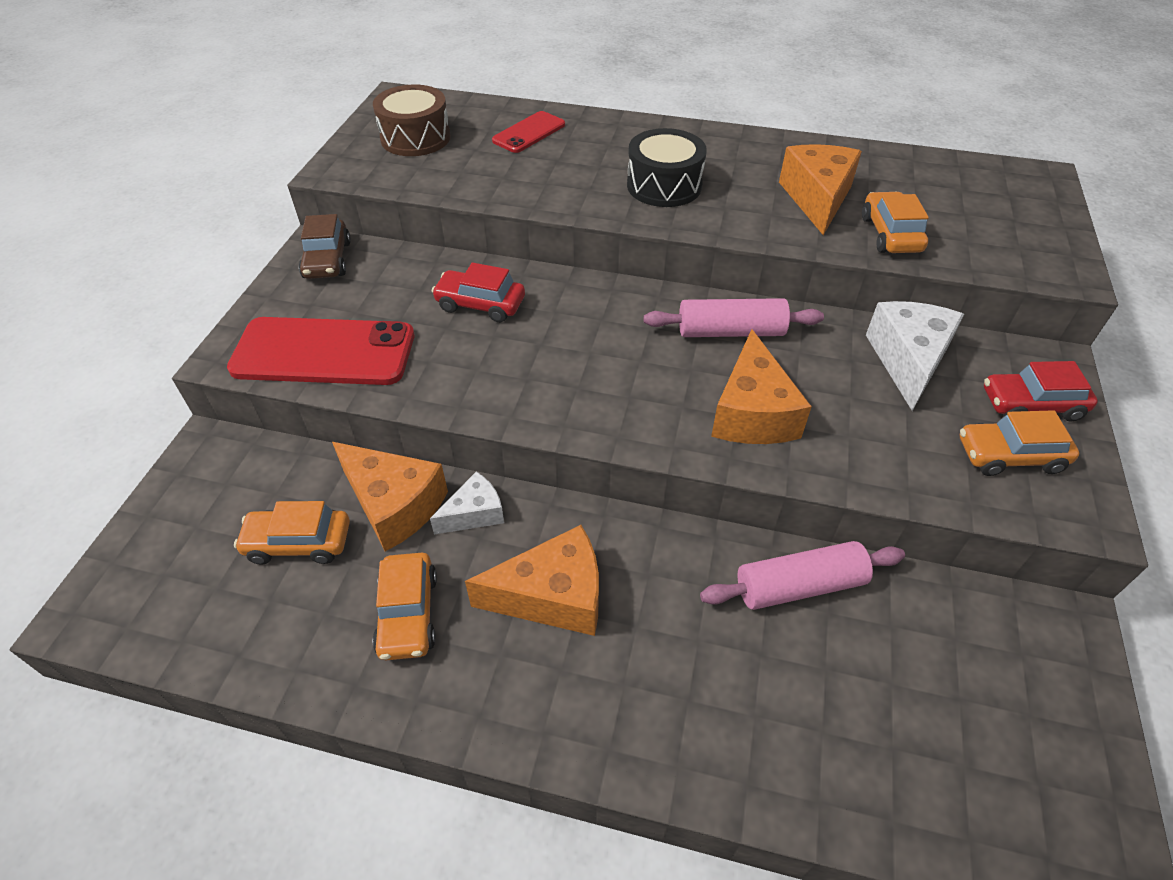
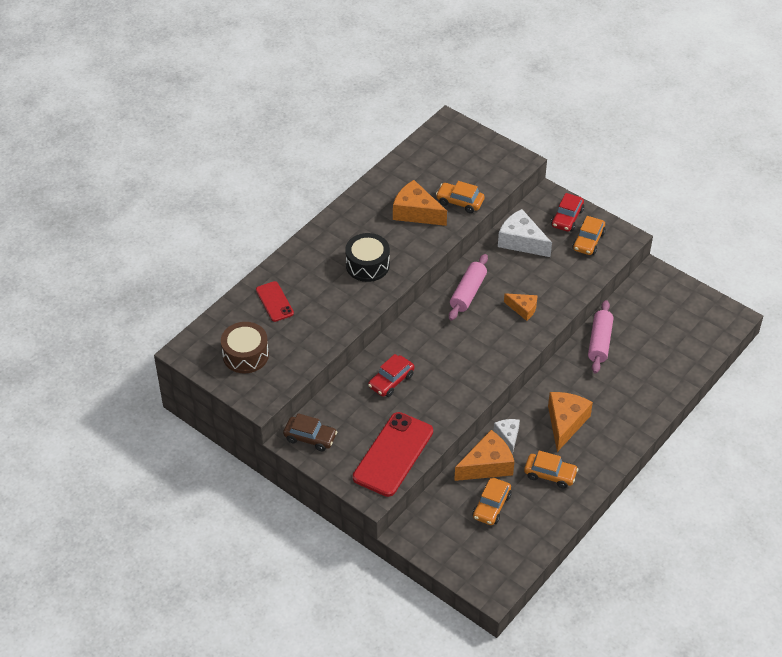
camera: 65 degrees left, 0 degrees up
orange cheese [711,329,812,444] -> orange cheese [504,293,538,321], size x0.59

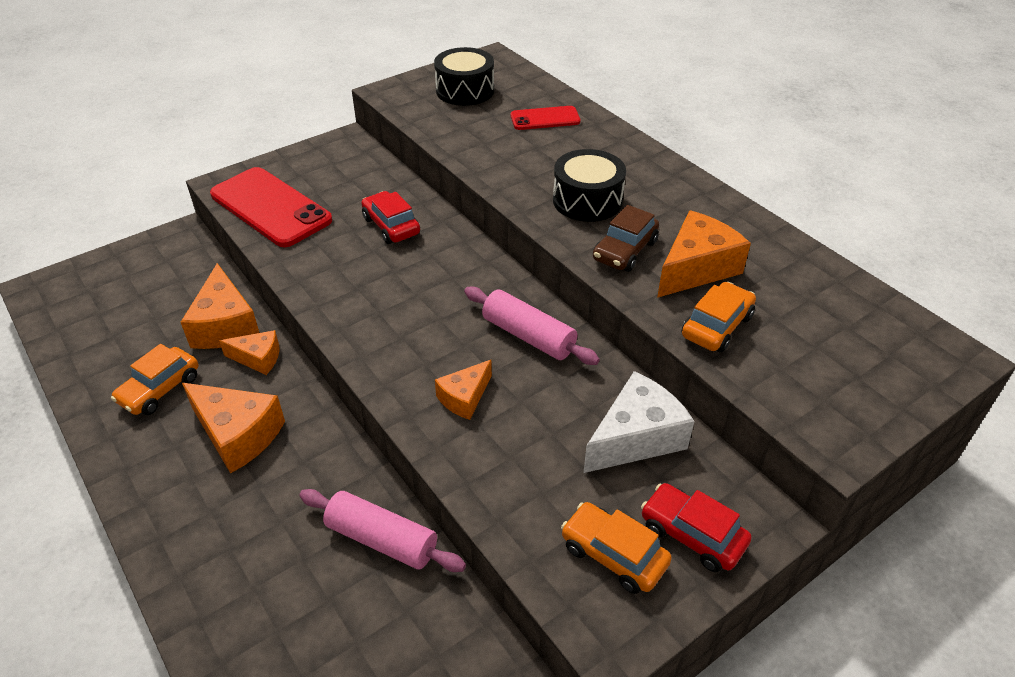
camera: 105 degrees right, 5 degrees down
brown drum [221,322,269,373] -> black drum [434,47,494,106]
brown car [283,413,337,451] -> brown car moved to [593,205,659,272]
orange car [473,478,511,525] -> none
white cheese [493,419,520,455] -> orange cheese [219,330,279,375]

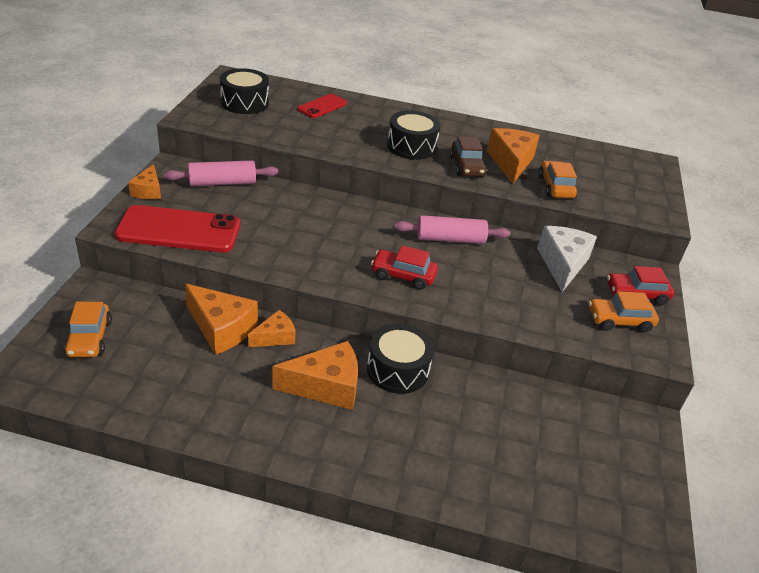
camera: 45 degrees left, 5 degrees down
orange car [111,344,199,415] -> orange car moved to [64,302,112,357]
pink rolling pin [299,489,466,572] -> pink rolling pin moved to [164,160,278,186]
red car [361,191,420,244] -> red car moved to [371,246,438,290]
orange cheese [435,360,492,420] -> orange cheese moved to [128,164,161,199]
none -> black drum [367,324,434,394]

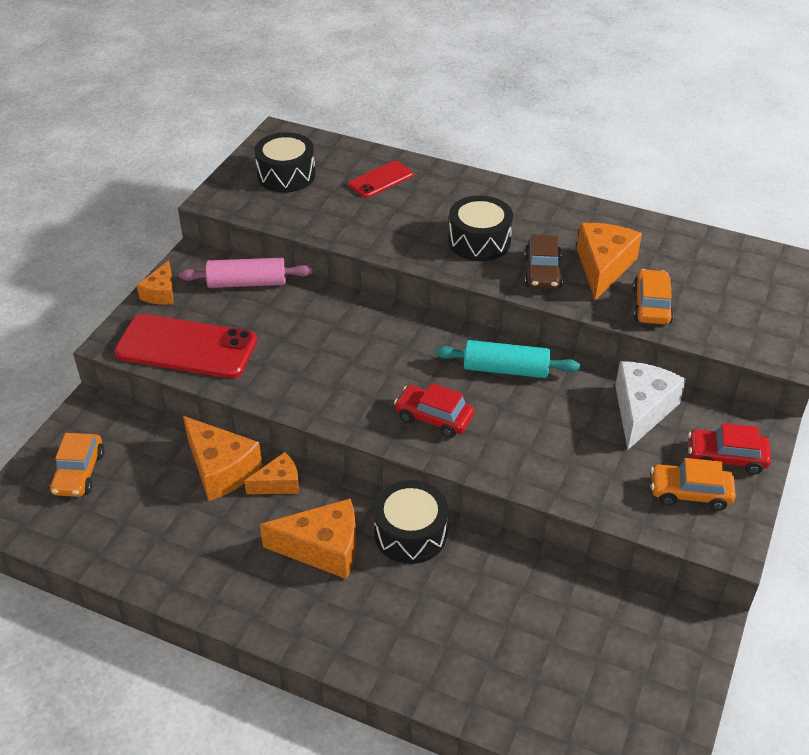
camera: 15 degrees right, 5 degrees up
pink rolling pin [394,215,510,244] -> turquoise rolling pin [435,340,580,378]

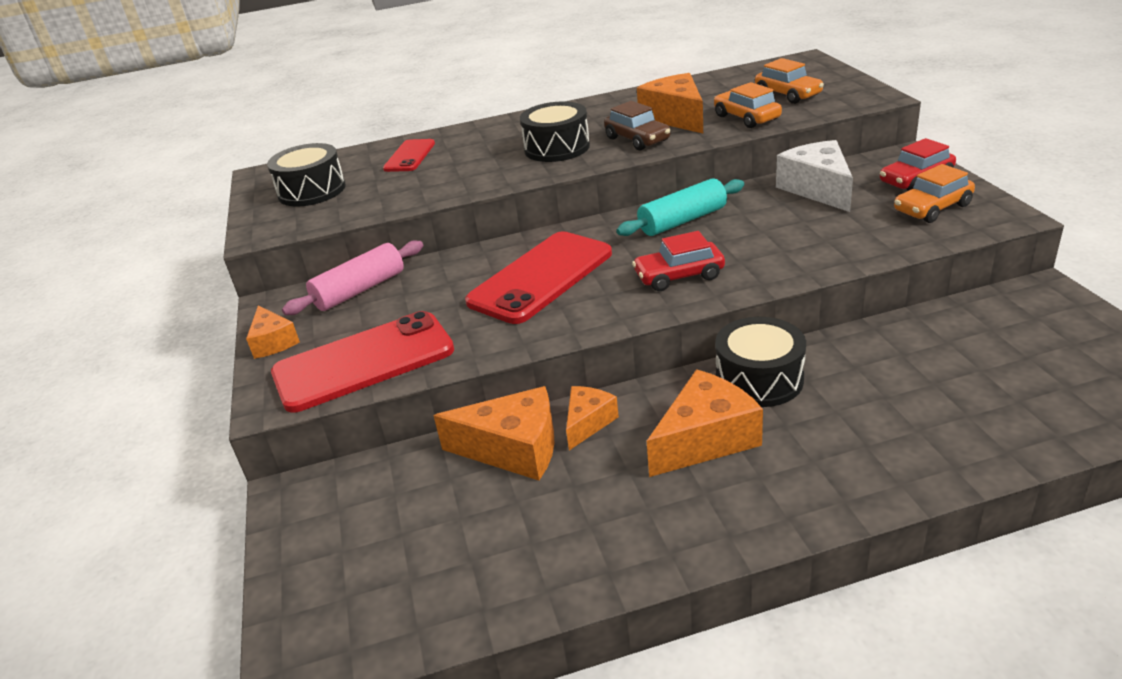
camera: 35 degrees left, 10 degrees down
orange car [50,433,104,497] -> orange car moved to [755,58,824,104]
none -> red phone [465,231,612,324]

